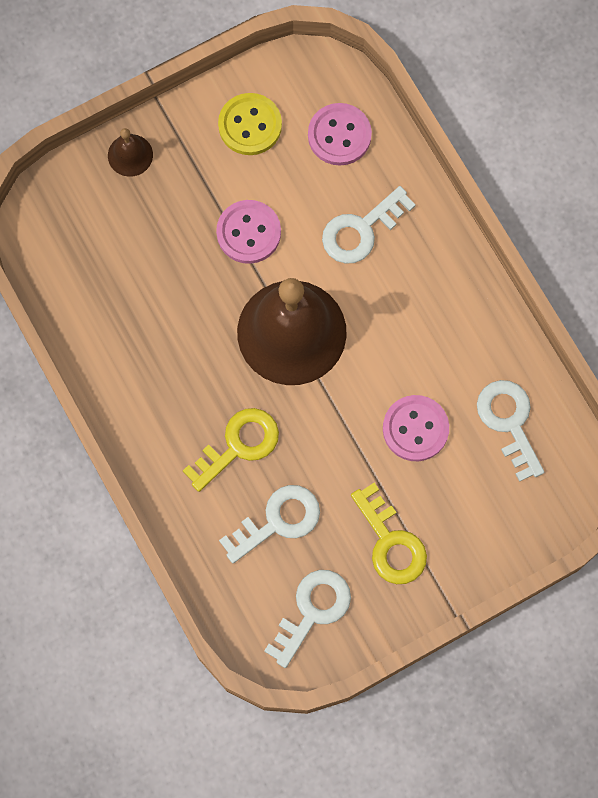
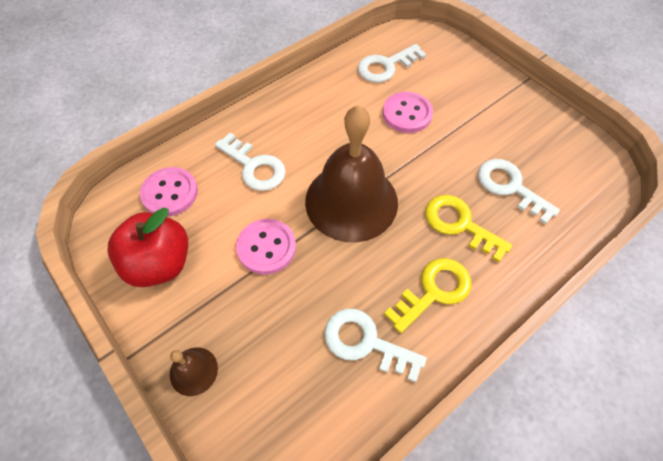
camera: 100 degrees left, 15 degrees down
yellow button [218,93,282,155] -> red apple [108,208,188,287]
white key [264,570,351,668] -> white key moved to [324,309,427,382]
yellow key [351,482,427,584] -> yellow key moved to [384,258,471,333]

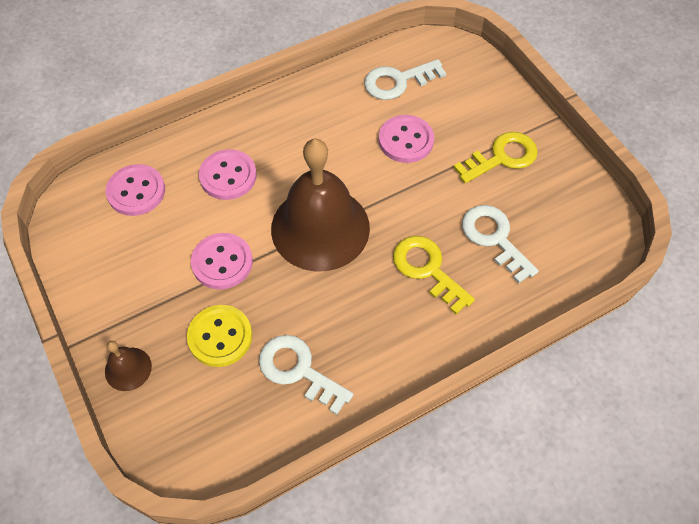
camera: 10 degrees right, 0 degrees up
red apple [108,208,188,287] -> none
white key [215,133,286,191] -> pink button [199,149,257,200]
yellow key [384,258,471,333] -> yellow key moved to [453,132,538,183]
none -> yellow button [187,305,252,367]

